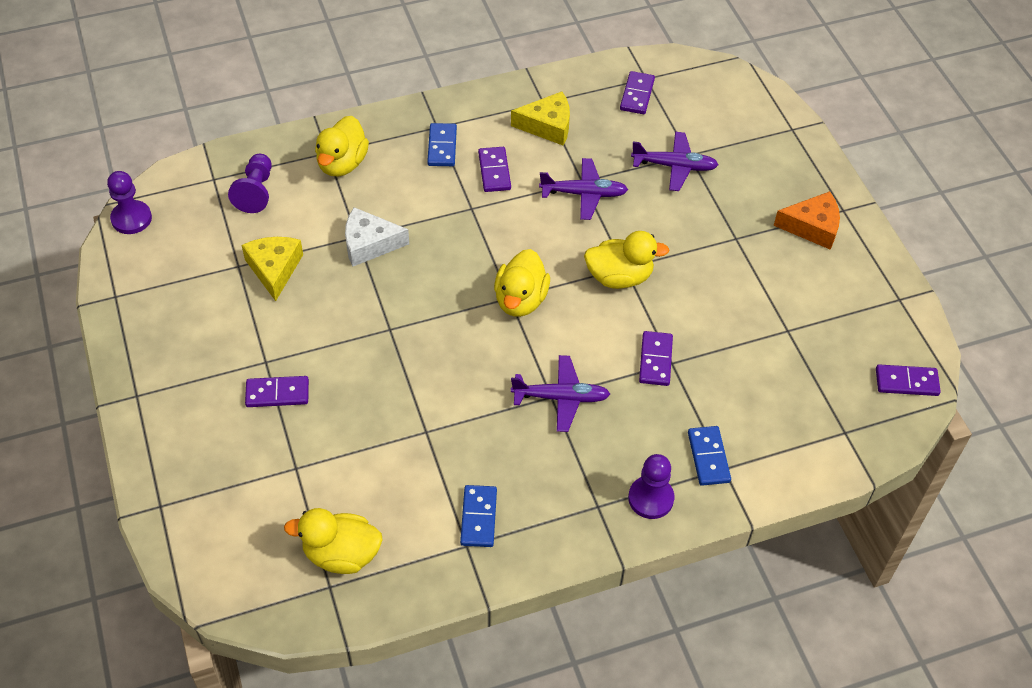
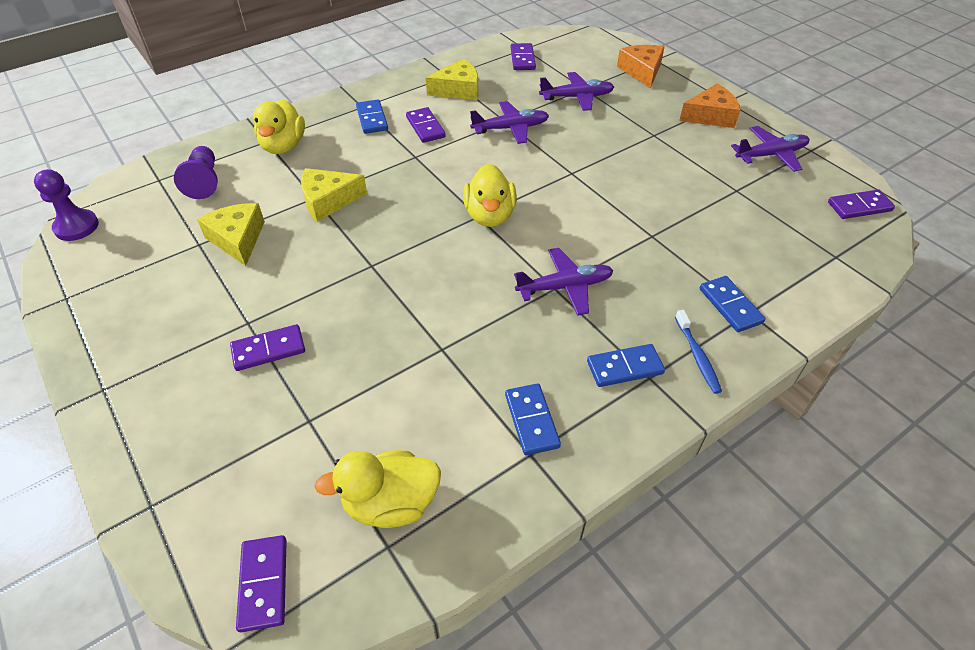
camera: 15 degrees left, 5 degrees down
white cheese [345,207,409,267] -> yellow cheese [301,168,367,222]
yellow duck [584,231,670,289] -> none
purple pawn [628,454,675,519] -> blue toothbrush [675,310,722,394]
purple domino [639,331,673,386] -> purple domino moved to [236,535,287,632]
none -> blue domino [587,344,665,387]
none -> orange cheese [617,45,664,88]
none -> purple plane [731,126,809,172]

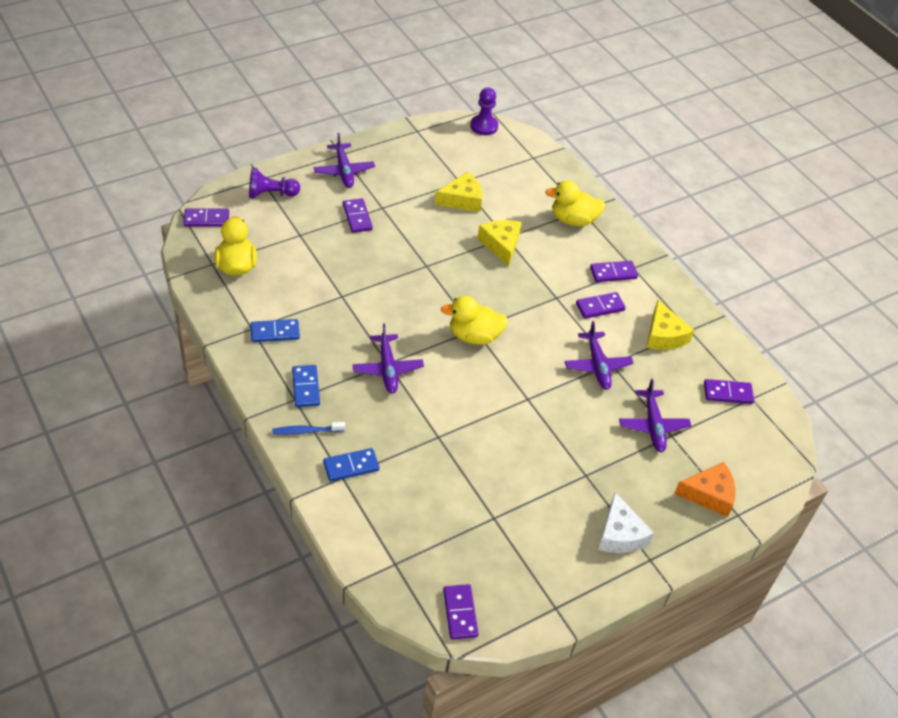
camera: 90 degrees right, 0 degrees up
purple pawn [174,146,218,199] -> purple pawn moved to [249,168,300,198]
blue domino [356,100,388,134] -> purple domino [590,261,638,282]
orange cheese [679,84,740,128] -> white cheese [598,492,654,553]
purple plane [731,126,809,172] -> purple plane moved to [314,133,375,188]

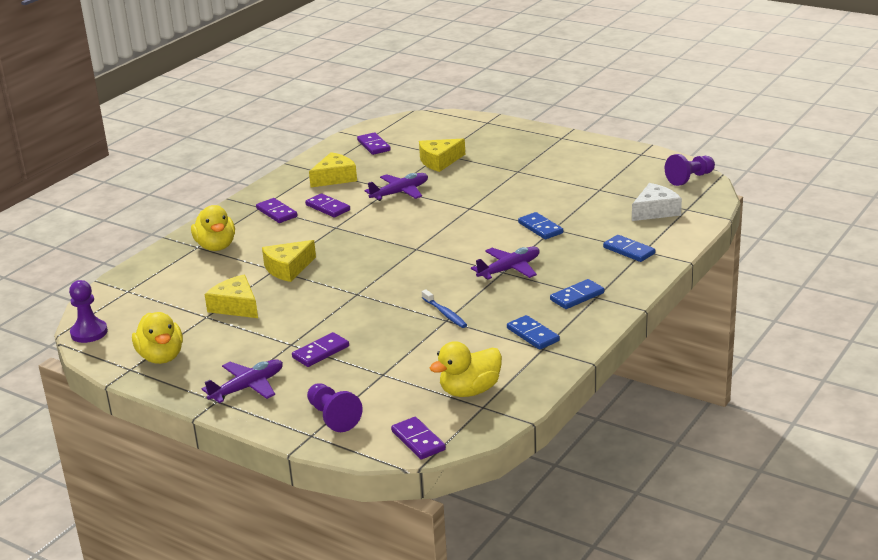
camera: 110 degrees left, 20 degrees down
blue toothbrush [272,422,345,435] -> blue toothbrush moved to [422,289,467,328]
yellow duck [441,296,508,345] -> yellow duck moved to [132,312,183,364]
purple domino [443,584,479,640] -> purple pawn [665,154,715,186]
white cheese [598,492,654,553] -> white cheese moved to [632,183,682,221]
purple plane [619,379,691,452] -> yellow cheese [419,139,465,172]
orange cheese [674,462,735,517] -> none
none -> blue domino [518,212,563,239]

